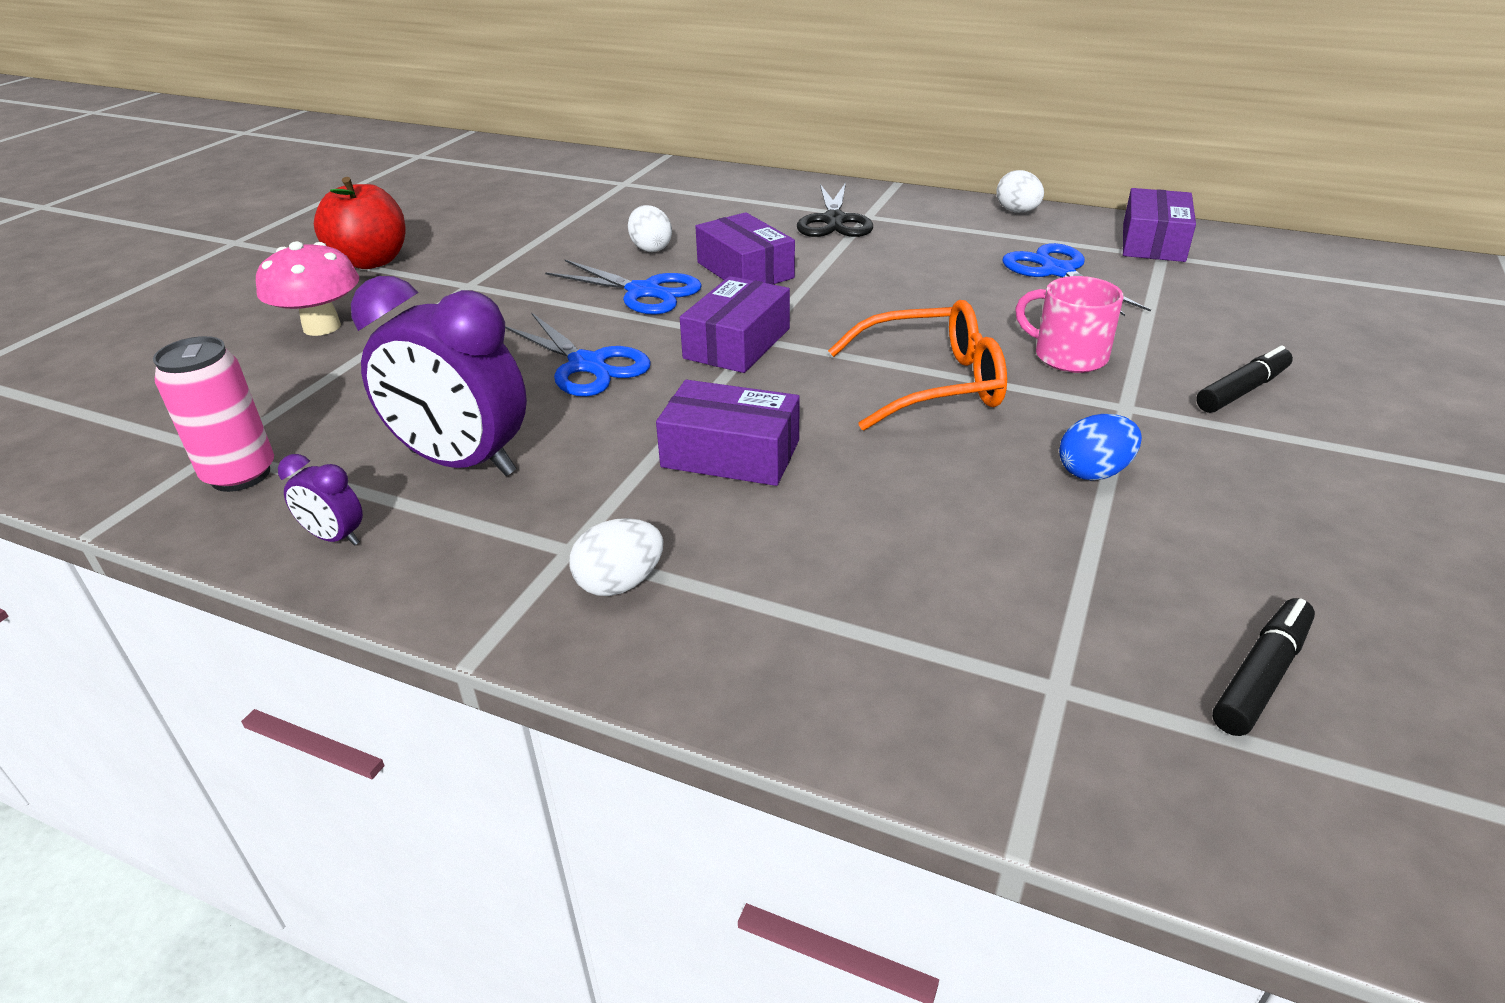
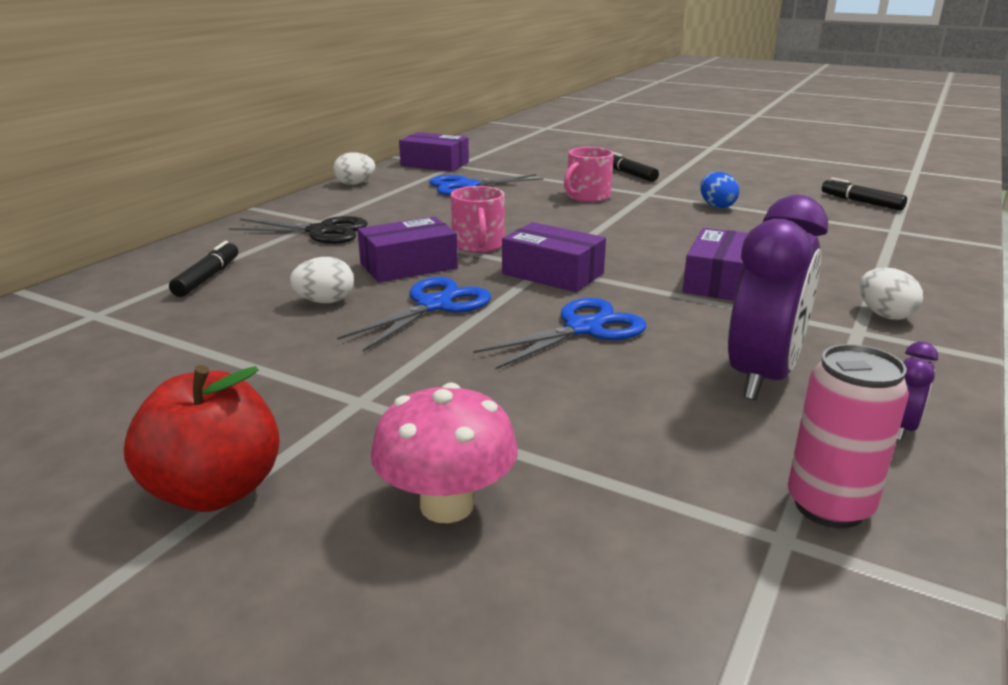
camera: 85 degrees left, 10 degrees down
orange glasses [828,300,1007,431] -> none
none -> black marker [169,241,238,297]
none -> pink mug [451,186,505,253]

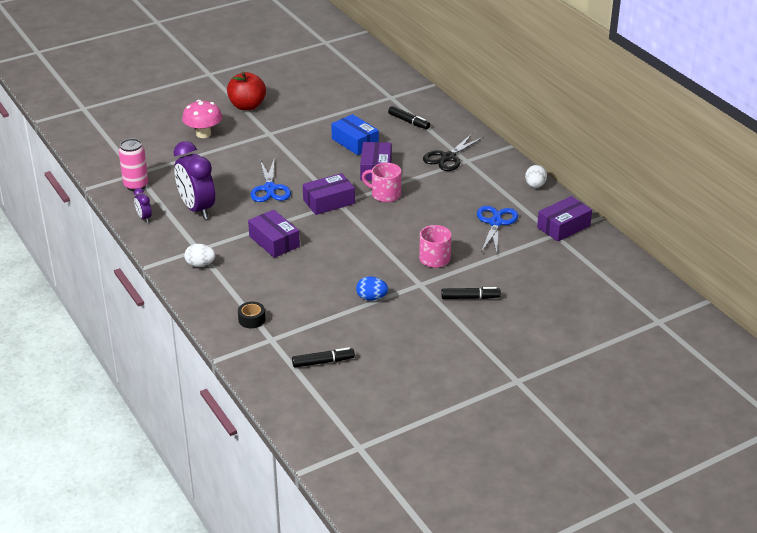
camera: 120 degrees right, 10 degrees up
white egg [290,257,354,303] -> blue box [331,114,379,155]
blue scissors [337,277,491,352] -> none
none -> black tape [238,302,265,328]

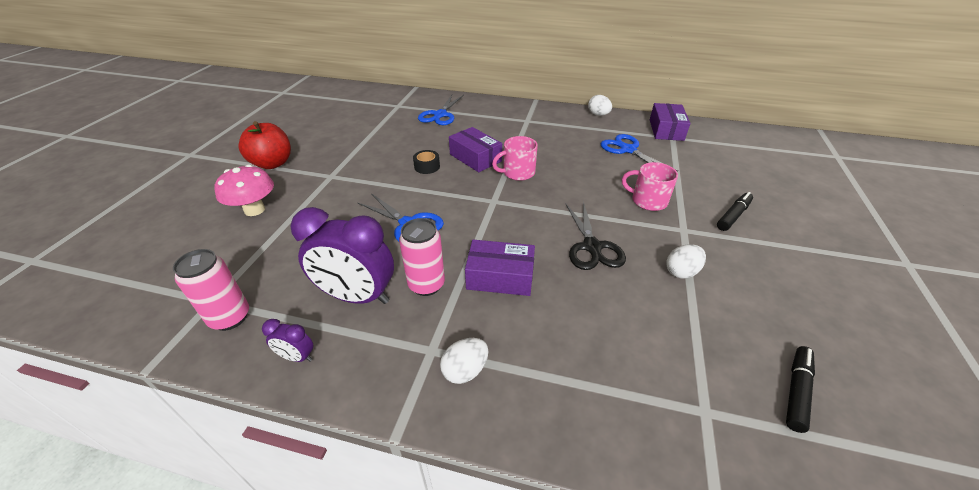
camera: 45 degrees left, 5 degrees up
black tape [238,302,265,328] -> black tape moved to [413,150,440,174]
purple box [303,173,355,215] -> none
blue box [331,114,379,155] -> none
blue egg [356,276,388,301] -> white egg [666,244,706,278]
black marker [388,106,430,129] -> blue scissors [418,95,464,125]
black scissors [423,134,484,171] -> black scissors moved to [565,201,626,270]
none -> pink can [399,218,445,296]

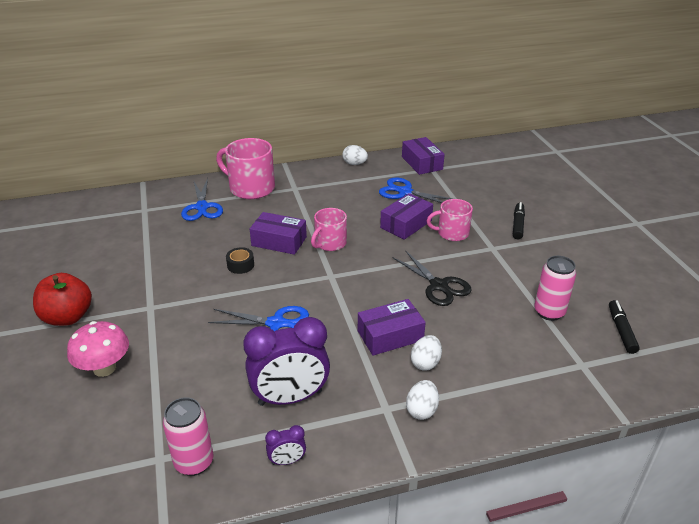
camera: 30 degrees left, 5 degrees down
pink can [399,218,445,296] -> pink can moved to [534,256,576,321]
white egg [666,244,706,278] -> white egg moved to [411,335,442,370]
none -> pink mug [216,138,275,199]
none -> purple box [380,193,433,240]

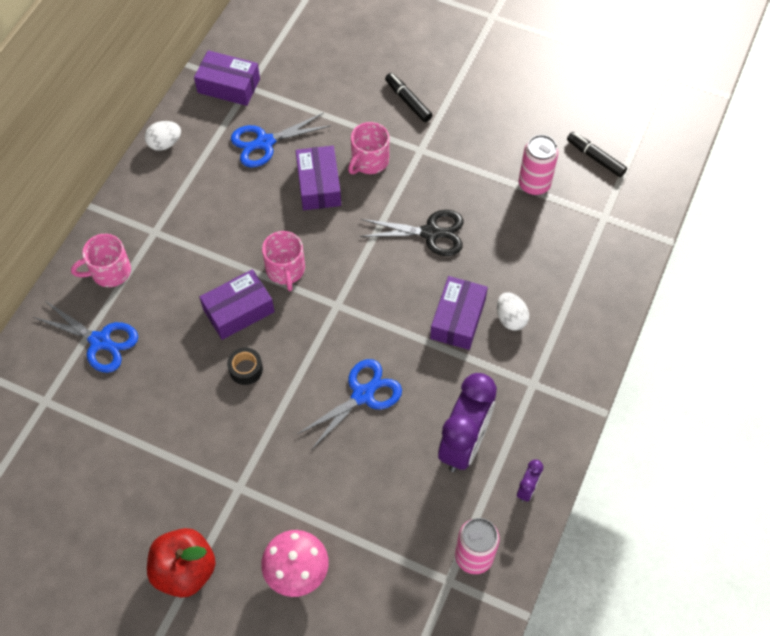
camera: 50 degrees left, 25 degrees up
pink mug [216,138,275,199] -> pink mug [71,234,131,287], size x0.63
white egg [406,380,439,420] -> none

